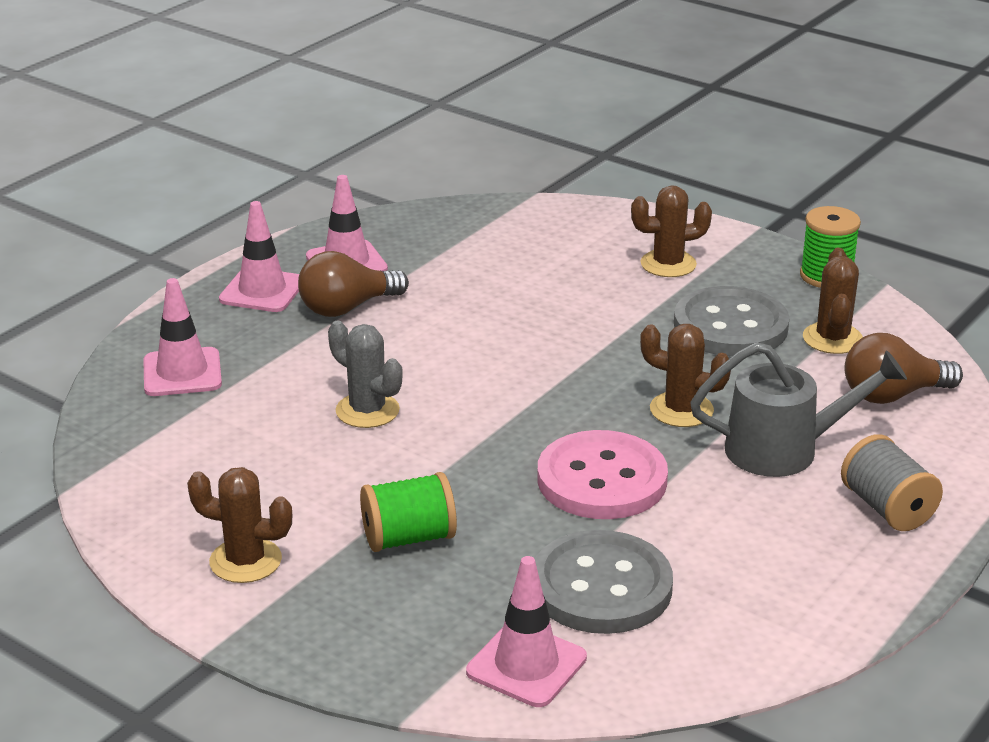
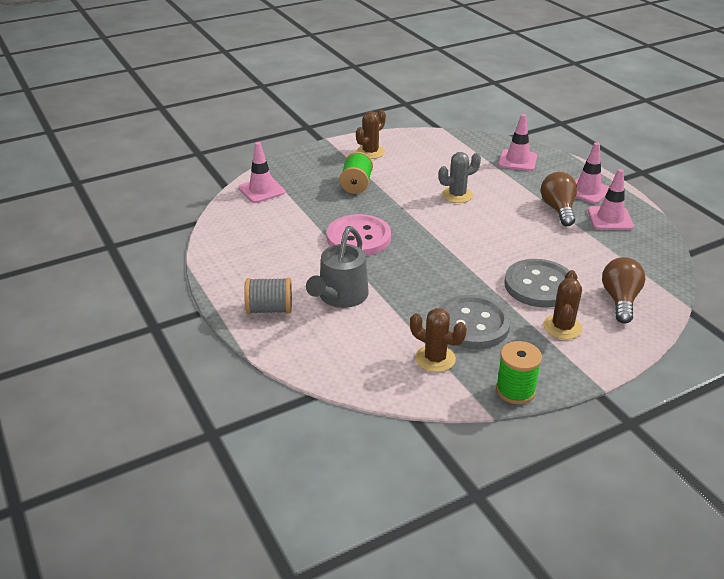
camera: 115 degrees right, 5 degrees up
grey button [535,530,673,634] -> grey button moved to [504,259,569,308]
brown cactus [640,324,731,427] -> none
brown light bulb [844,333,963,404] -> brown light bulb moved to [602,257,645,324]

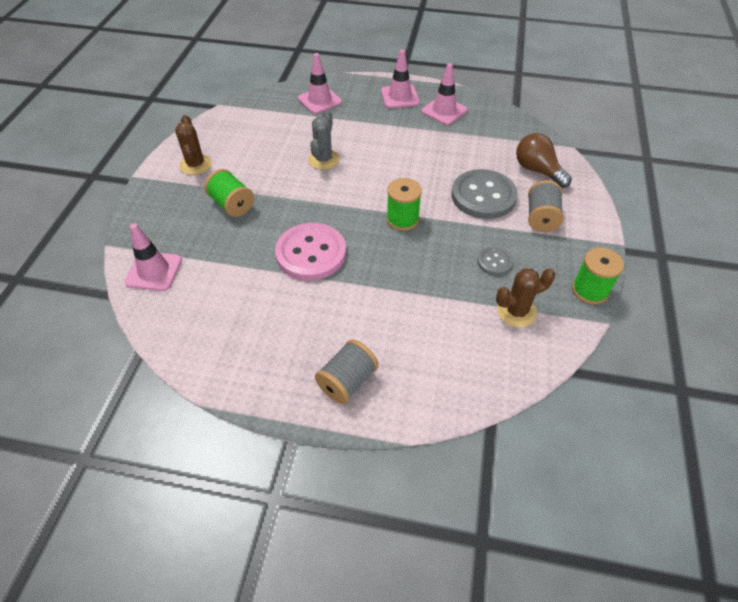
camera: 50 degrees left, 15 degrees up
grey watering can [306,226,369,308] -> none
grey button [439,295,511,349] -> grey button [477,247,513,275], size x0.49
brown light bulb [541,172,577,226] -> none
brown cactus [543,270,583,340] -> grey spool [528,180,564,232]
none -> green spool [386,178,422,231]

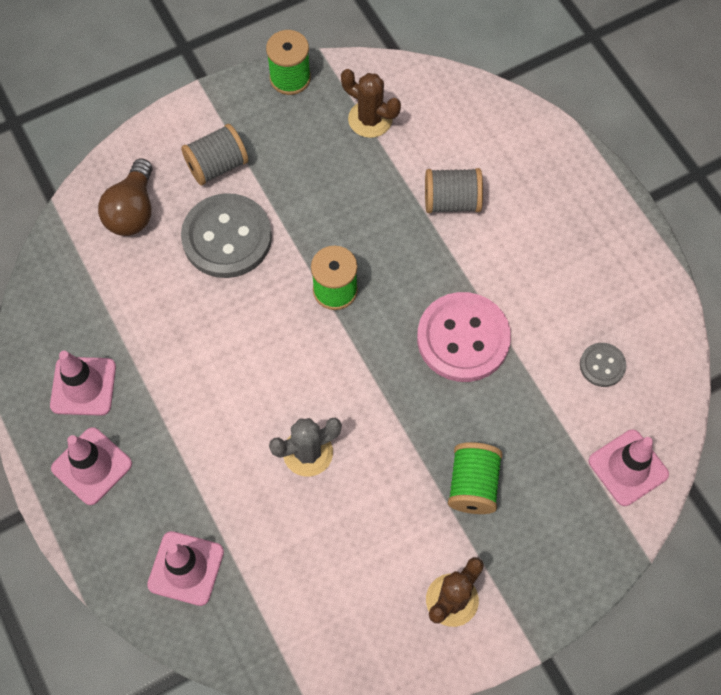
camera: 130 degrees left, 15 degrees up
grey spool [315,339,379,404] -> grey spool moved to [425,168,483,213]
grey button [477,247,513,275] -> grey button moved to [580,343,626,387]

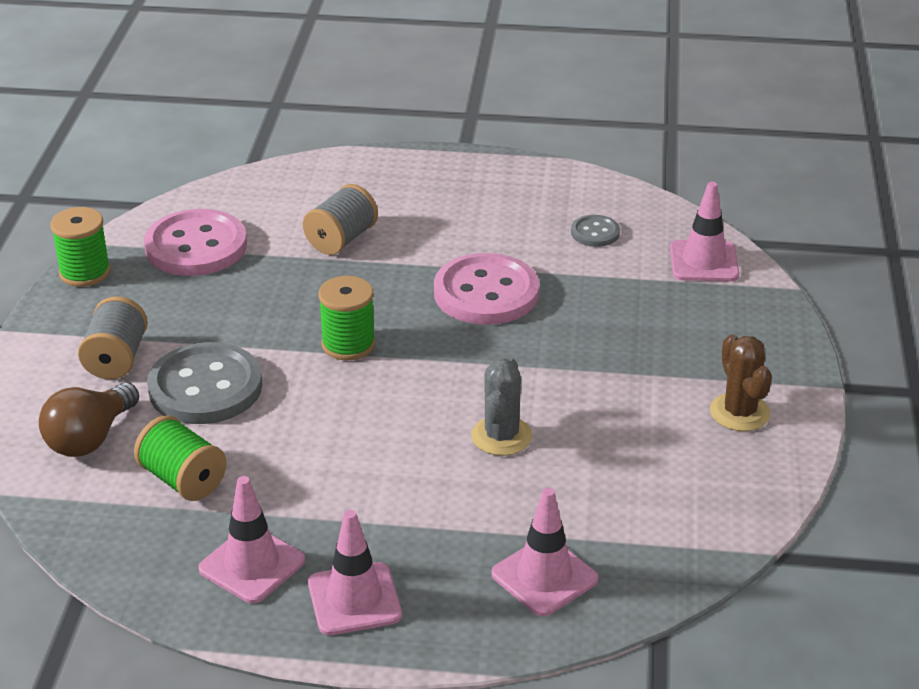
camera: 55 degrees left, 30 degrees down
brown light bulb [98,158,152,236] -> brown light bulb turned 75 degrees clockwise [39,382,139,457]
brown cactus [341,69,401,138] -> pink button [144,209,247,276]
green spool [448,442,503,514] -> green spool moved to [134,416,227,501]

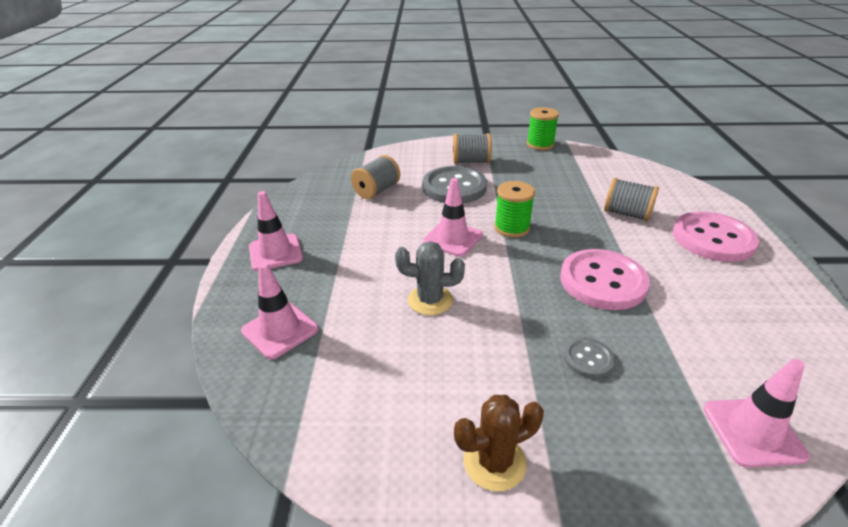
camera: 85 degrees right, 0 degrees up
brown light bulb [39,382,139,457] -> none
green spool [134,416,227,501] -> grey spool [351,155,400,199]
pink button [144,209,247,276] -> pink button moved to [673,211,759,262]
pink traffic cone [198,476,305,604] -> pink traffic cone moved to [423,178,482,257]
grey button [571,215,620,247] -> grey button moved to [564,338,615,378]

